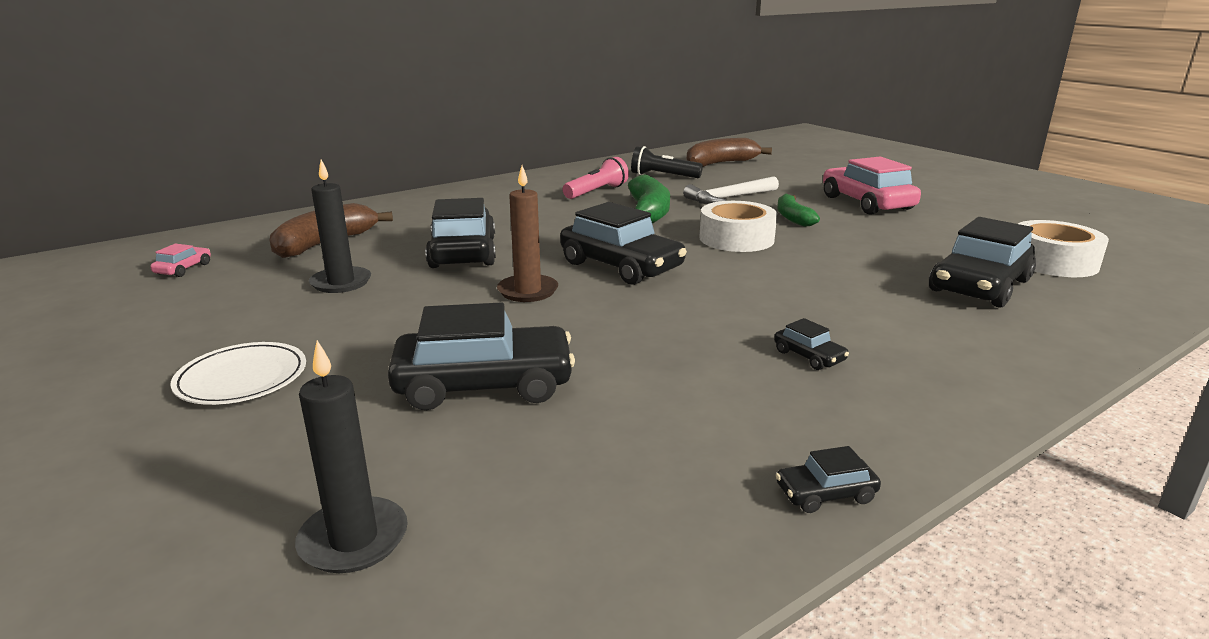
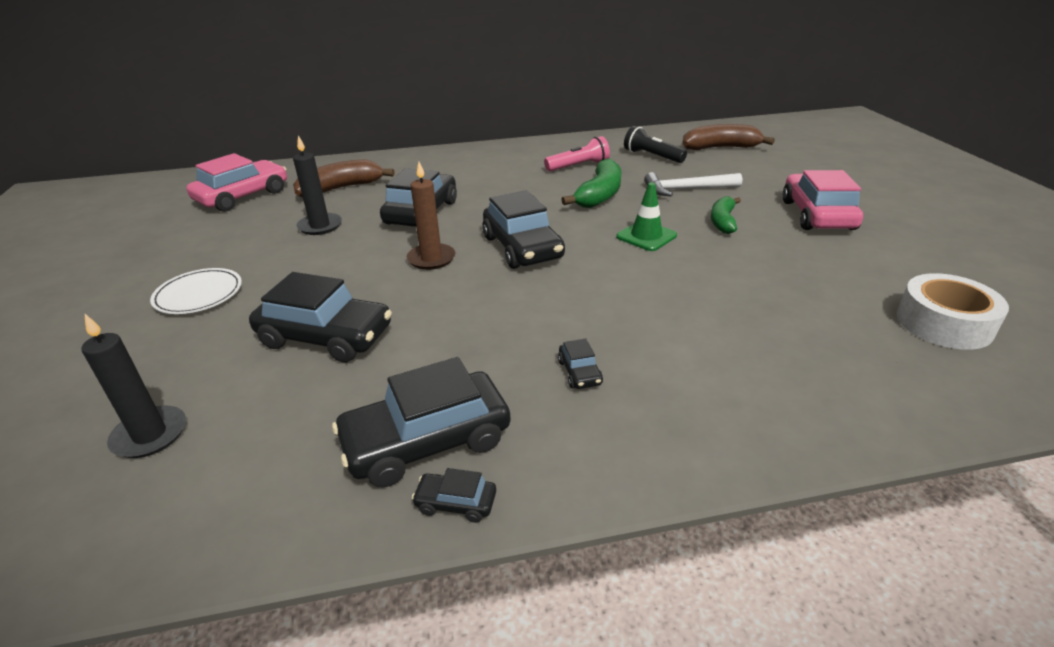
camera: 25 degrees right, 10 degrees up
pink car [150,244,211,277] -> pink car [187,153,287,212], size x2.29
white tape [700,201,777,252] -> green traffic cone [616,183,677,251]
black car [929,217,1036,308] -> black car moved to [332,357,511,488]

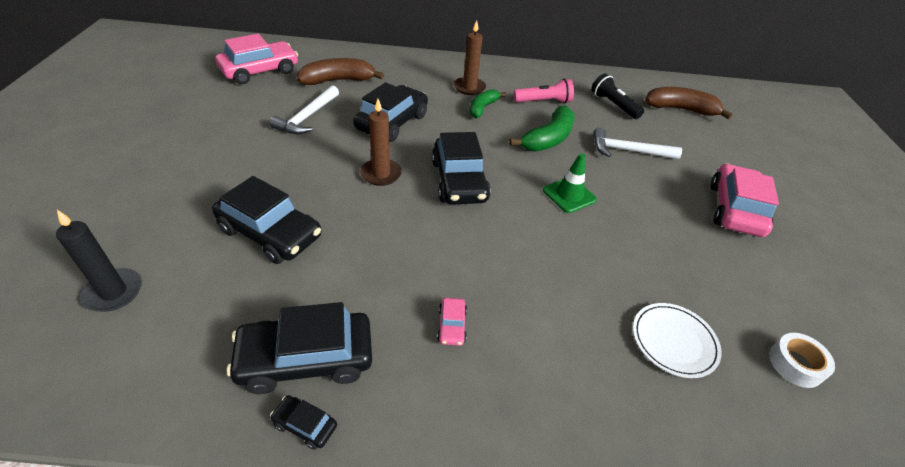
camera: 10 degrees right, 10 degrees up
white plate [150,268,242,314] -> white plate moved to [633,303,722,378]
black candle [293,135,342,235] -> white hammer [270,85,339,134]
black car [558,339,603,389] -> pink car [437,298,467,346]
green banana [711,196,741,234] -> green banana moved to [470,89,506,119]
white tape [897,273,1009,350] -> white tape [769,333,835,388], size x0.64
none -> brown candle [454,20,486,95]

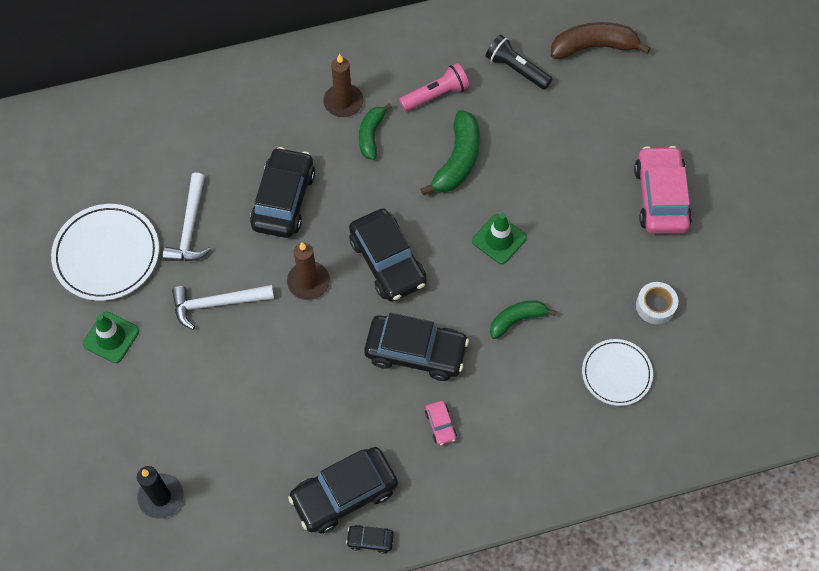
camera: 15 degrees left, 20 degrees up
black car [212,176,321,264] -> black car moved to [364,313,469,381]
pink car [215,34,298,84] -> none
brown banana [297,58,384,85] -> none
white hammer [593,127,682,159] -> white hammer moved to [172,285,274,330]
white tape [769,333,835,388] -> white tape moved to [636,282,678,324]
none -> white plate [51,204,159,301]
none -> green traffic cone [83,312,139,363]
none -> green banana [490,300,557,339]

